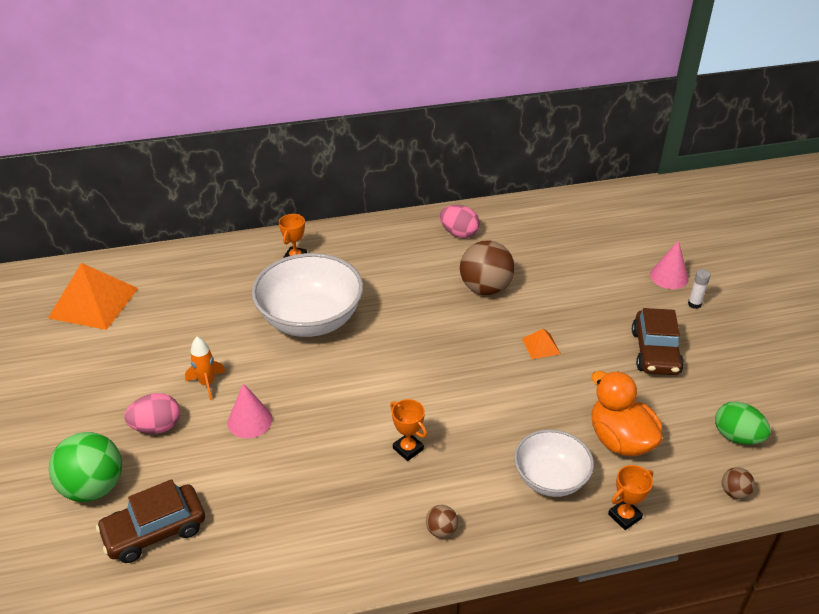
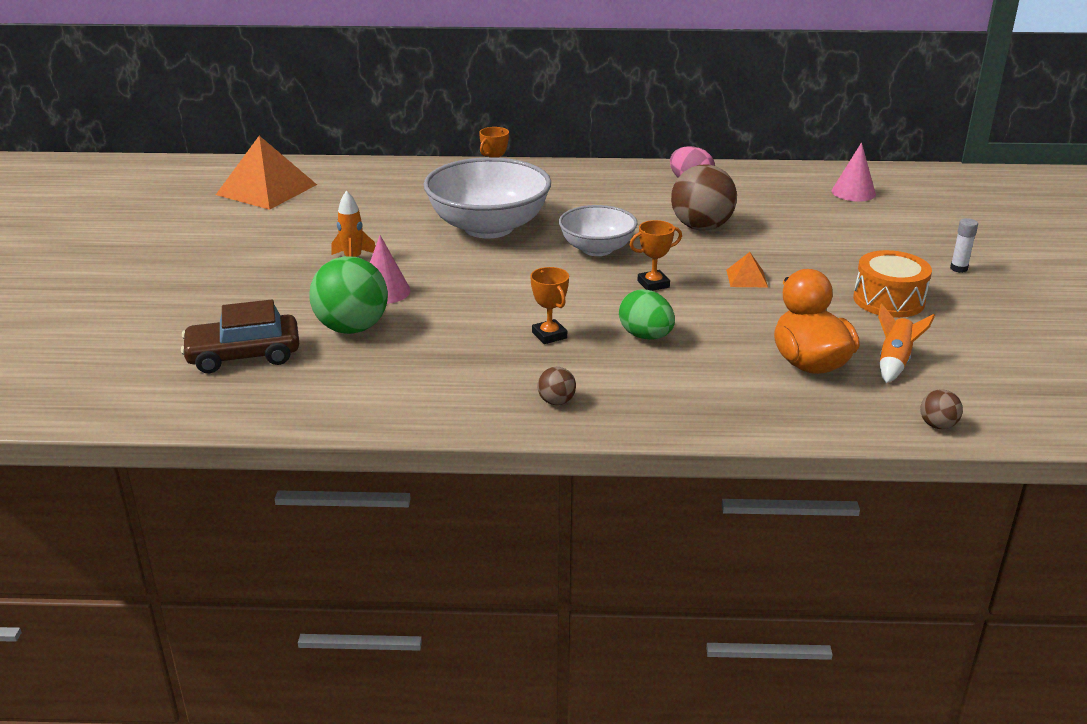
camera: 15 degrees right, 10 degrees down
green ball [49,432,122,502] -> green ball moved to [309,256,388,334]
pink egg [124,393,180,434] -> none
white bowl [514,429,594,497] -> white bowl moved to [559,205,638,256]
orange trophy [608,465,653,530] -> orange trophy moved to [630,220,682,291]
brown car [632,308,684,375] -> orange drum [853,250,932,318]
pink cone [650,240,689,289] -> pink cone moved to [832,142,876,201]
green egg [715,401,771,445] -> green egg moved to [619,289,675,340]
none -> orange rocket [878,303,935,383]

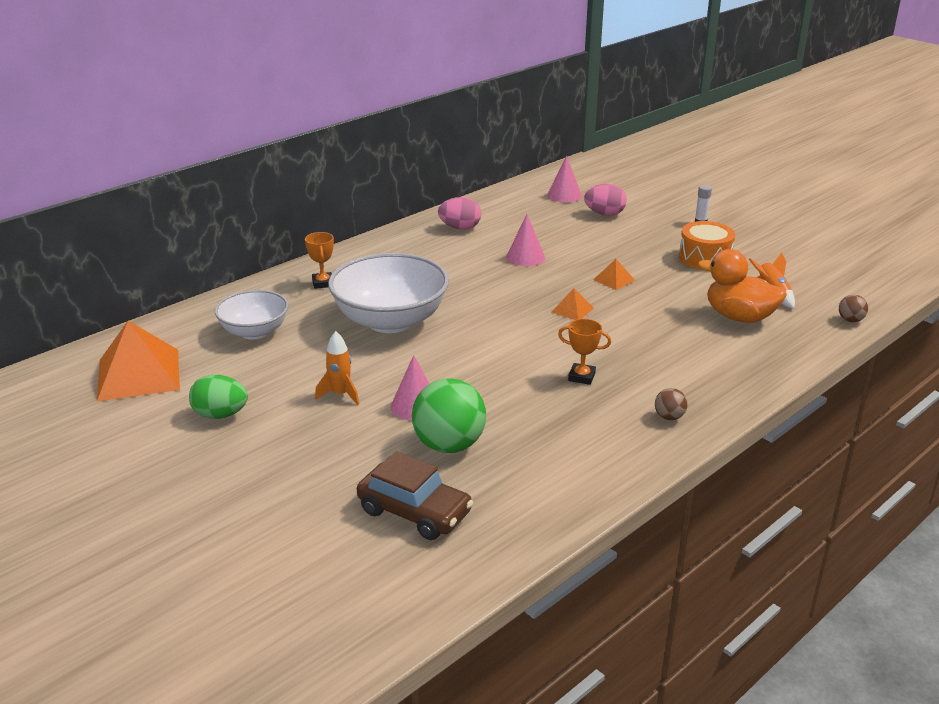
camera: 45 degrees left, 0 degrees up
brown car [181,300,299,373] -> brown car turned 90 degrees counterclockwise [357,451,473,540]
white bowl [559,205,638,256] -> white bowl moved to [215,290,289,339]
green egg [619,289,675,340] -> green egg moved to [189,375,248,419]
orange trophy [630,220,682,291] -> orange pyramid [552,288,594,320]
brown ball [671,164,737,231] -> pink cone [506,214,545,266]
none -> pink egg [584,184,627,216]

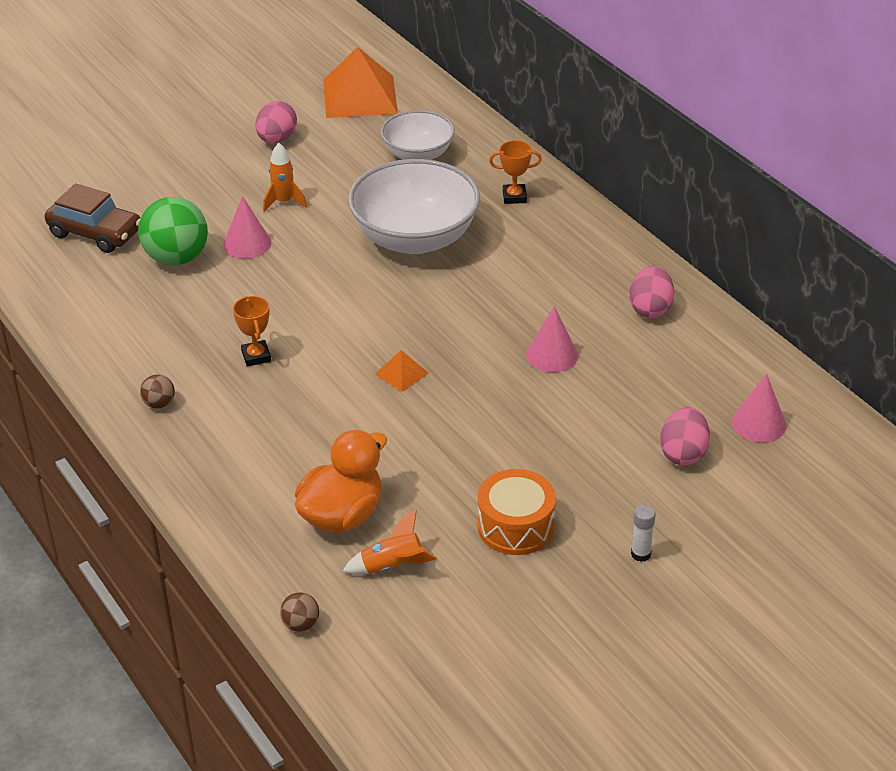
camera: 100 degrees right, 10 degrees up
green egg [189,375,248,419] -> pink egg [255,101,297,143]
brown car [357,451,473,540] -> brown car turned 105 degrees counterclockwise [45,183,141,253]
orange trophy [558,319,611,385] -> orange trophy turned 45 degrees counterclockwise [233,296,271,367]
orange pyramid [593,259,635,290] -> none

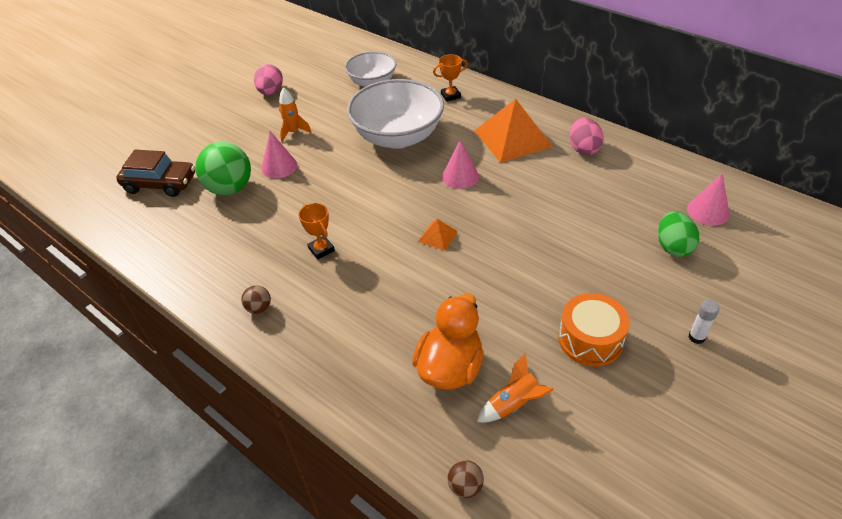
camera: 15 degrees left, 5 degrees up
orange pyramid [323,47,398,118] -> orange pyramid moved to [474,99,553,163]
pink cone [526,306,578,372] -> pink cone moved to [442,139,479,189]
pink egg [660,407,710,466] -> green egg [658,211,699,257]

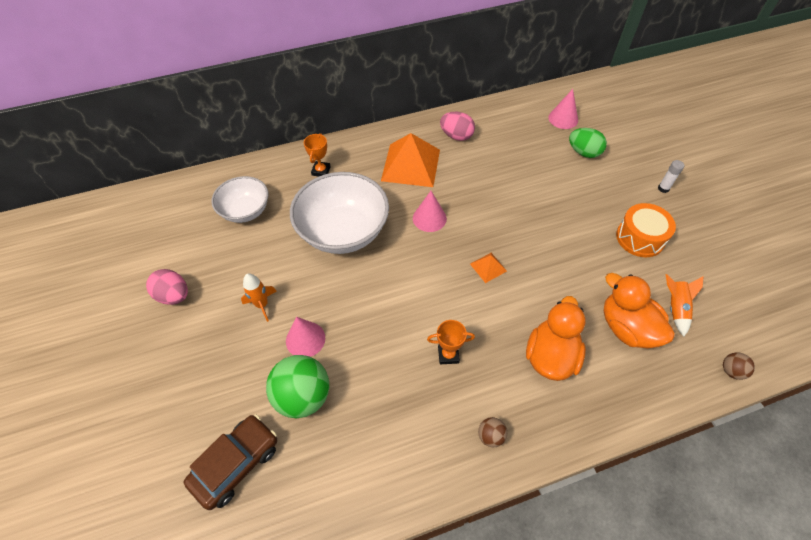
camera: 60 degrees left, 10 degrees up
none -> orange duck [526,296,586,381]

